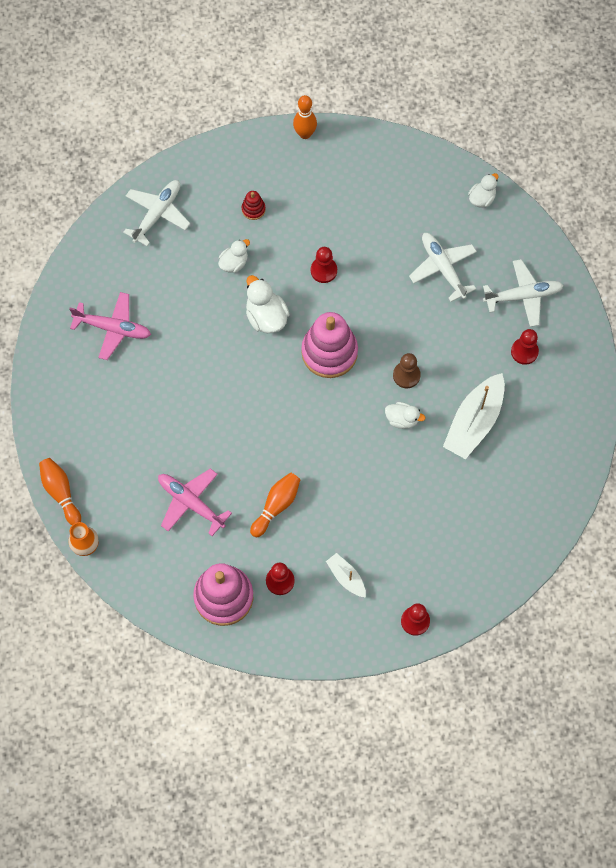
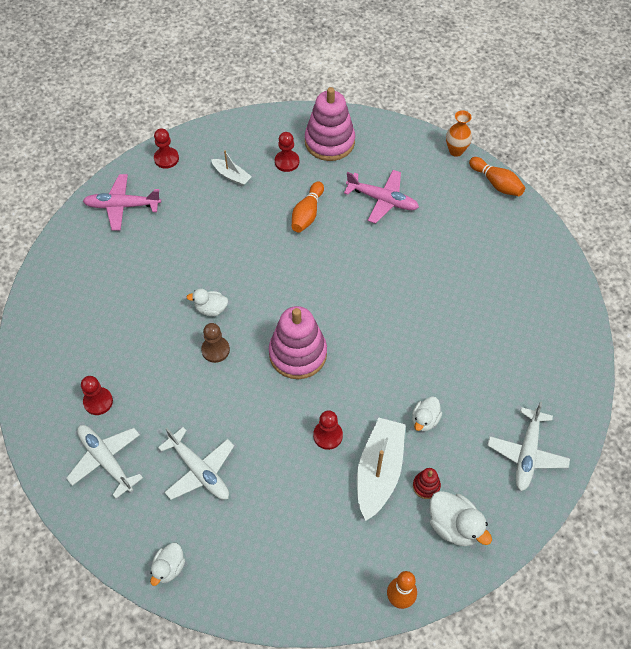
camera: 165 degrees right, 10 degrees down
pink plane [69,292,151,360] -> pink plane moved to [83,174,161,231]
white duck [246,275,290,333] -> white duck moved to [429,491,492,546]
white boat [443,373,505,459] -> white boat moved to [357,418,406,521]
white plane [483,259,564,327] -> white plane turned 75 degrees clockwise [66,425,143,499]

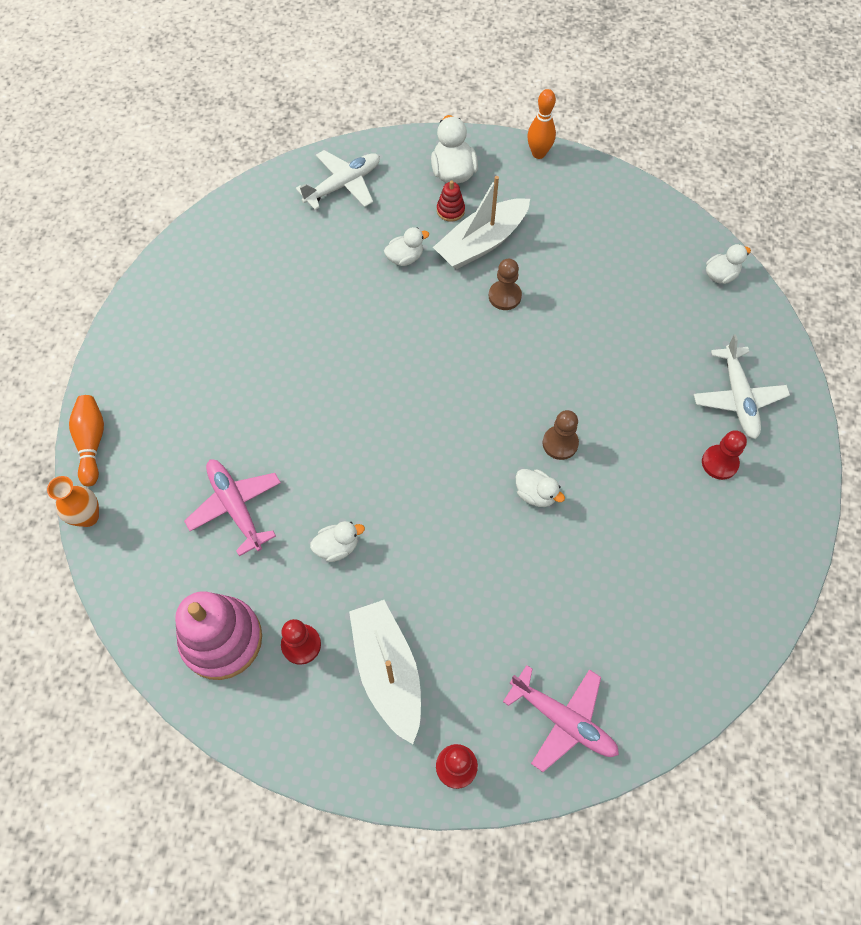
camera: 145 degrees left, 5 degrees up
white plane [158,427,234,500] -> none
white boat [211,150,252,186] -> white boat [349,600,421,744], size x1.91
pink stacking toy [269,306,327,379] -> none
orange bowling pin [292,181,324,233] -> white duck [310,521,365,562]
red pawn [313,410,343,450] -> brown pawn [489,259,522,310]

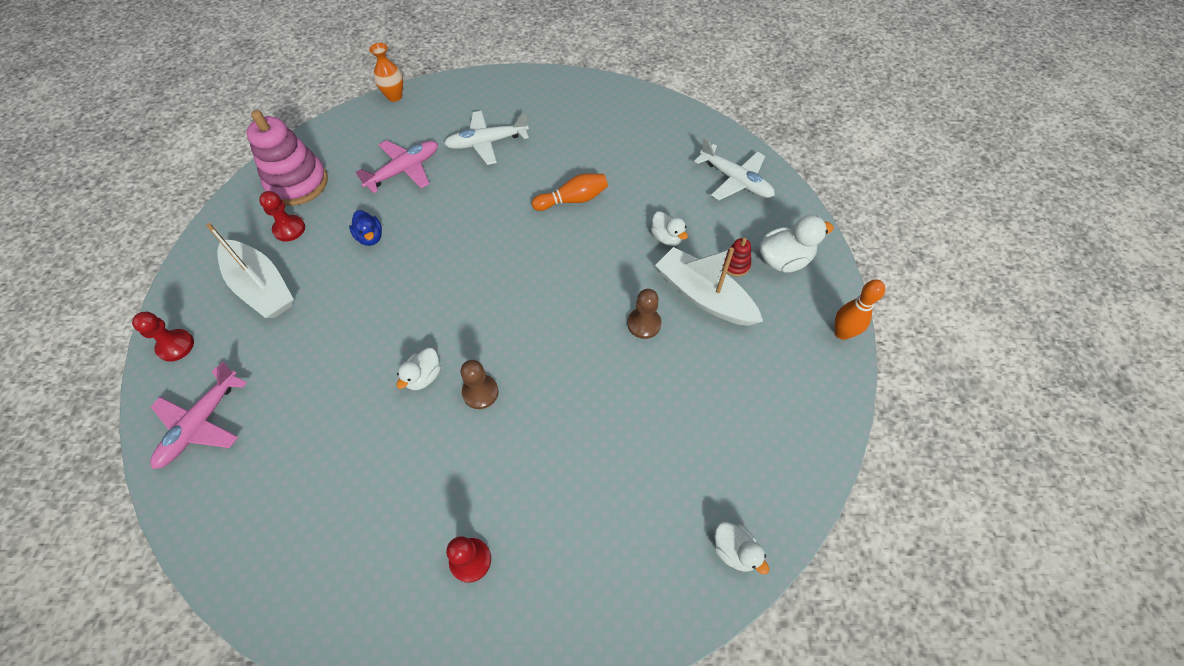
camera: 80 degrees right, 5 degrees down
orange bowling pin [69,395,104,486] -> orange bowling pin moved to [532,174,608,211]
white duck [310,521,365,562] -> blue duck [349,210,382,246]
white boat [349,600,421,744] -> white boat turned 75 degrees clockwise [206,223,294,318]
white plane [694,334,790,439] -> white plane moved to [444,111,529,165]

